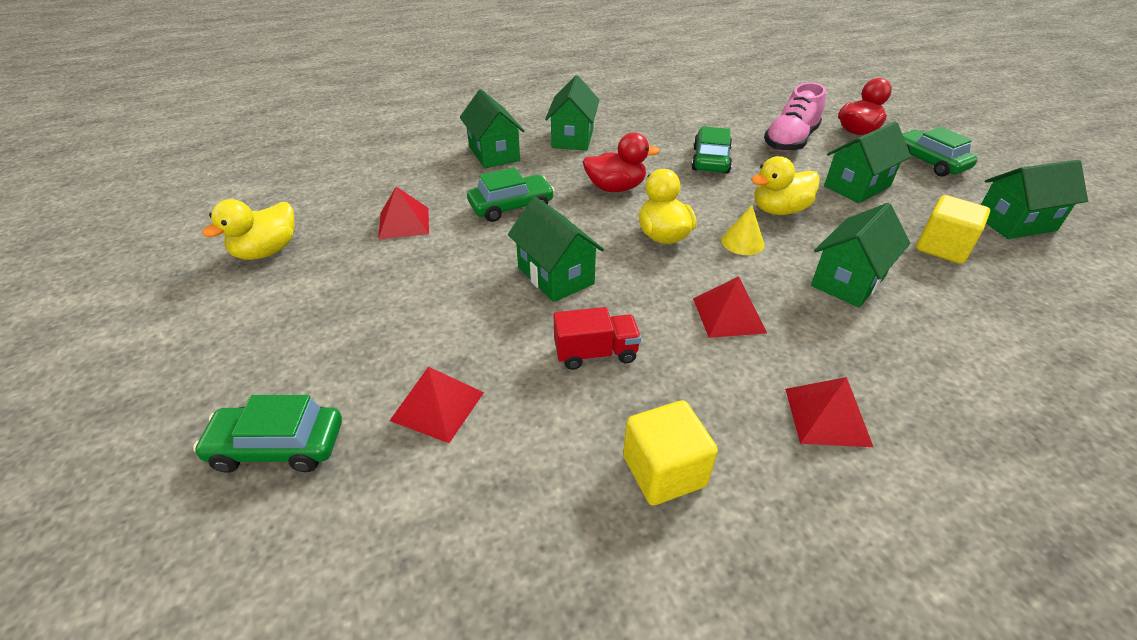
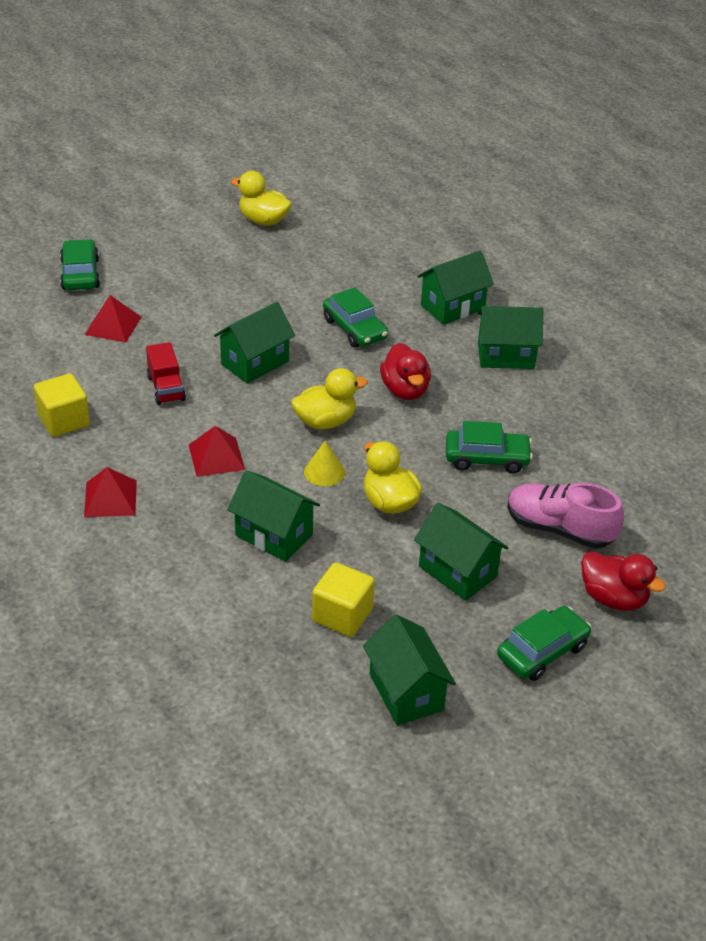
camera: 80 degrees right, 0 degrees up
red pyramid [378,187,429,239] -> none

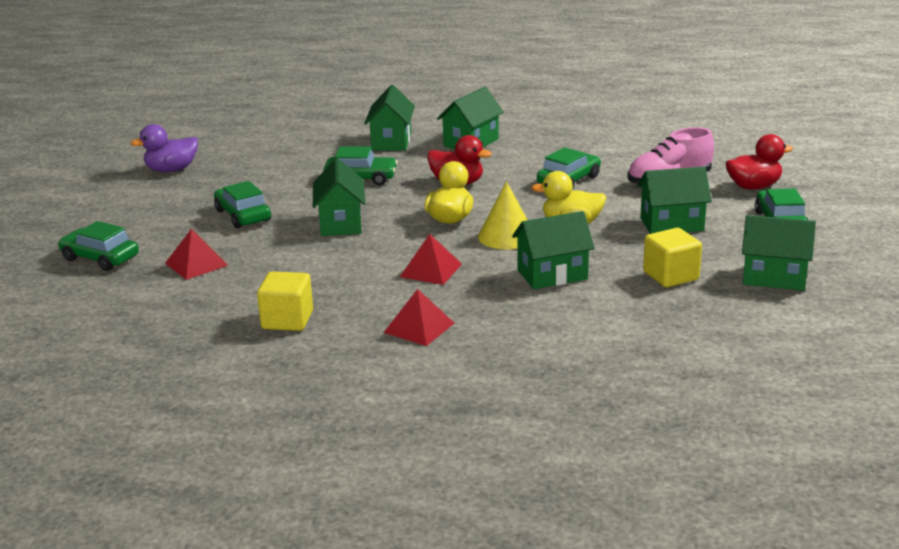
camera: 50 degrees left, 15 degrees down
red truck [146,342,186,405] -> none
yellow duck [231,171,292,226] -> purple duck [131,124,198,172]
yellow cone [304,440,345,486] -> yellow cone [478,181,527,250], size x1.53
none -> green car [214,181,271,228]

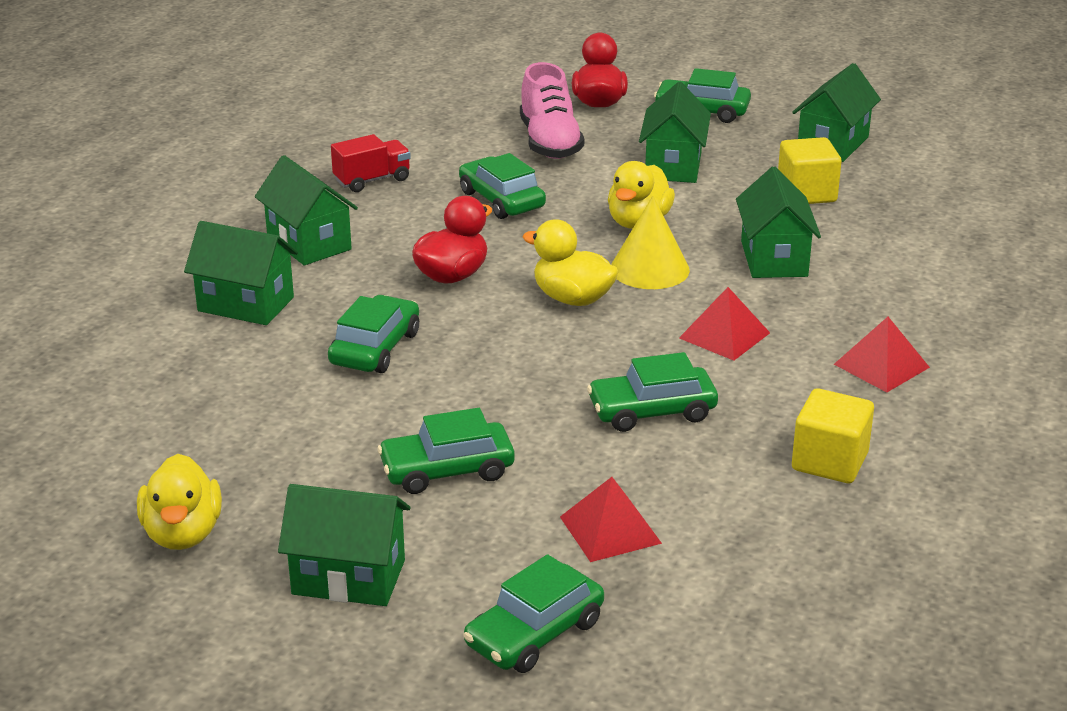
camera: 75 degrees left, 5 degrees up
purple duck [131,124,198,172] -> yellow duck [137,454,222,550]
green house [313,158,365,236] -> green house moved to [278,484,411,606]
none -> red truck [331,134,411,192]
none -> green car [587,352,718,432]

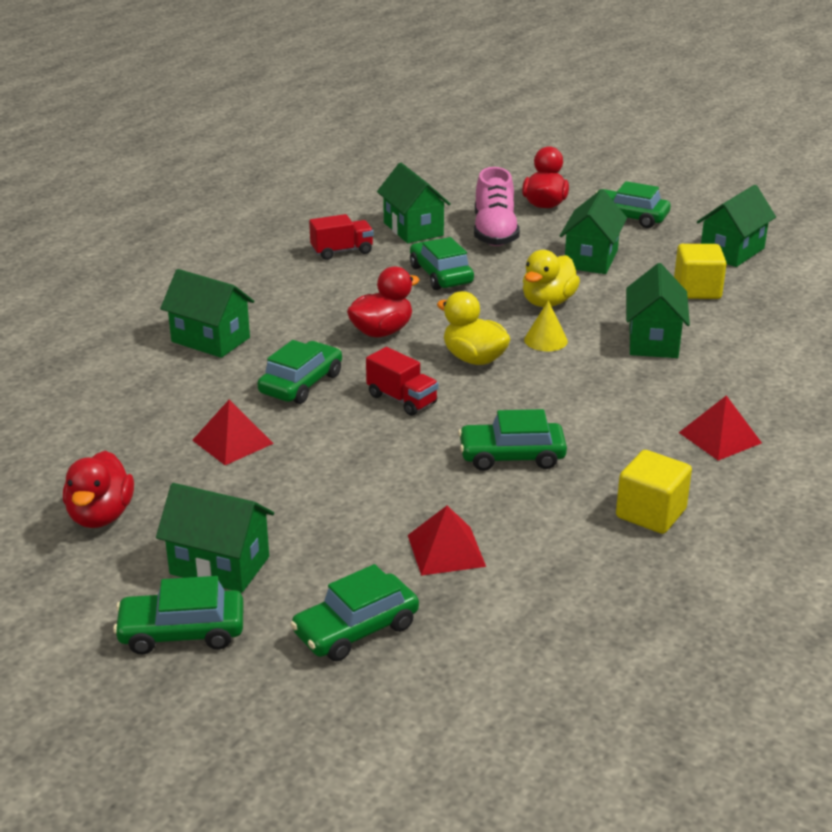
camera: 10 degrees right, 0 degrees up
yellow duck [137,454,222,550] -> red duck [63,451,134,528]
green house [255,155,358,265] -> green house moved to [377,163,451,243]
green car [377,408,515,494] -> green car moved to [113,576,244,654]
yellow cone [611,196,690,289] -> yellow cone [524,300,568,351], size x0.65
red pyramid [679,287,770,361] -> red pyramid moved to [192,400,274,465]
none -> red truck [366,347,438,416]

